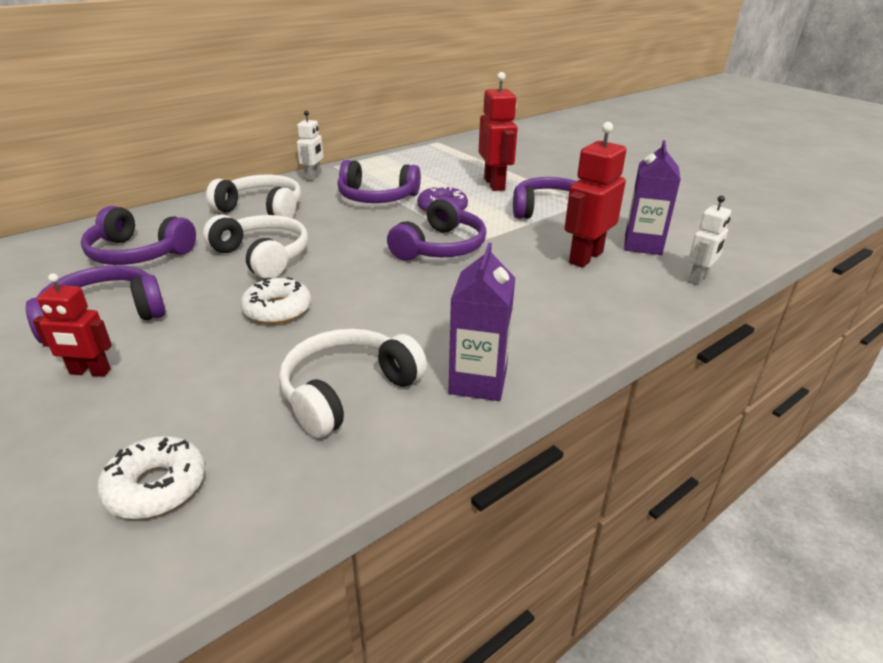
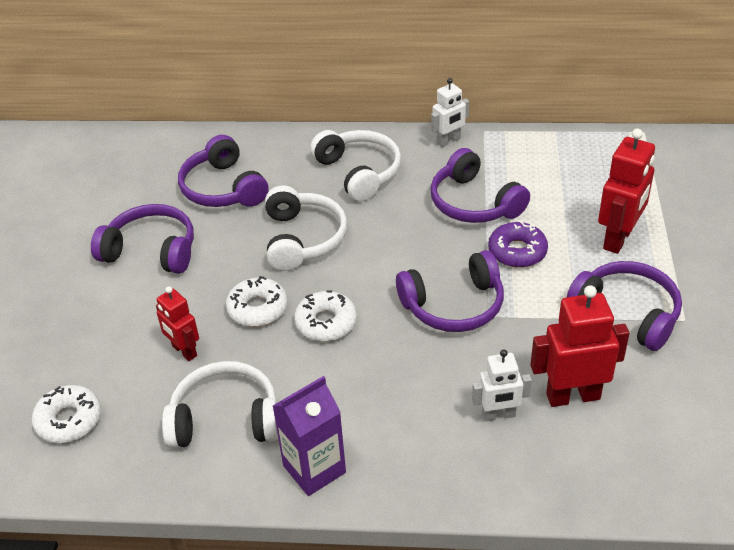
camera: 45 degrees right, 10 degrees up
red robot [33,273,112,377] -> red robot moved to [156,286,199,361]
purple carton [624,140,681,255] -> none
white robot [688,195,731,285] -> white robot moved to [472,349,532,422]
none -> white donut [294,290,357,342]

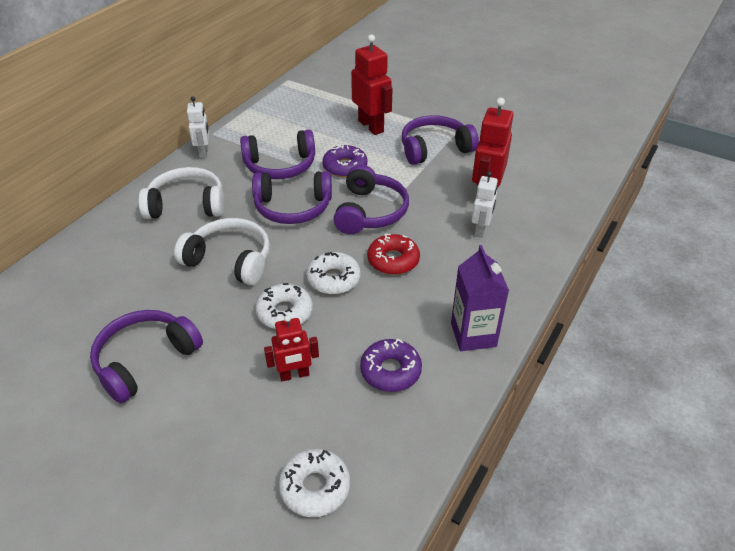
camera: 65 degrees left, 0 degrees up
white headphones [162,361,278,448] -> purple donut [360,339,422,392]
purple headphones [178,135,269,207] -> purple headphones moved to [252,171,332,224]
none -> red donut [367,234,420,275]

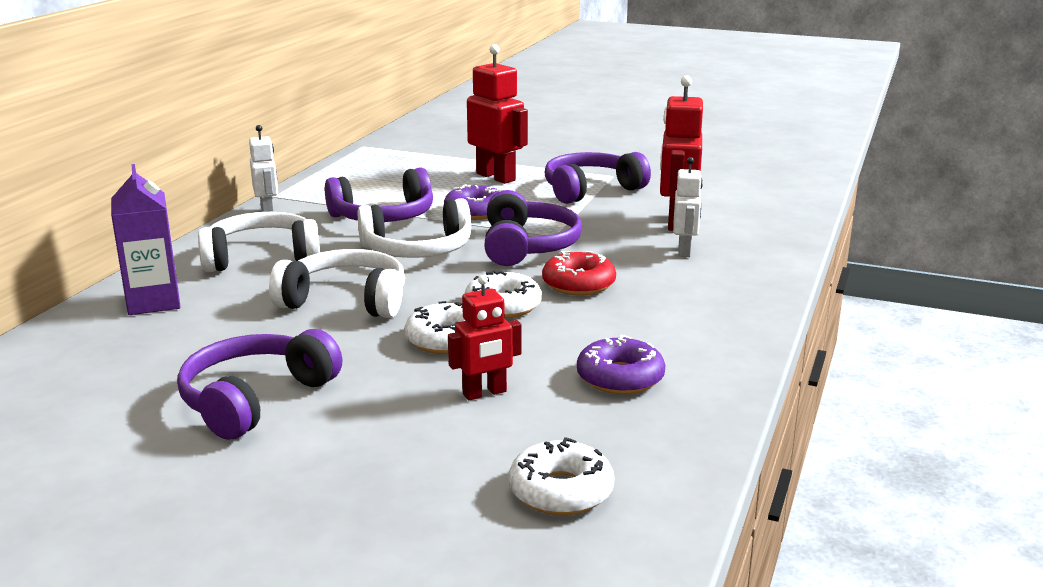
camera: 10 degrees left, 20 degrees down
purple headphones [252,171,332,224] -> white headphones [358,198,471,258]
purple carton [451,245,509,351] -> purple carton moved to [111,164,181,315]

